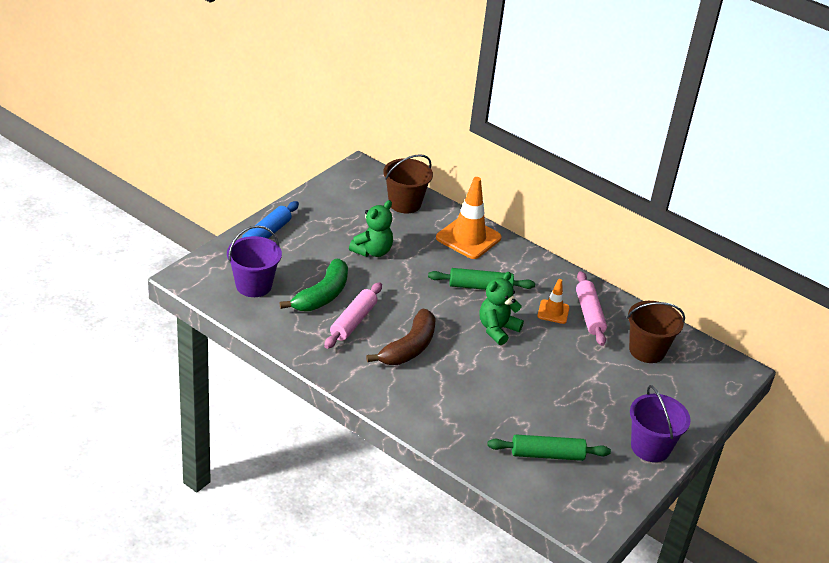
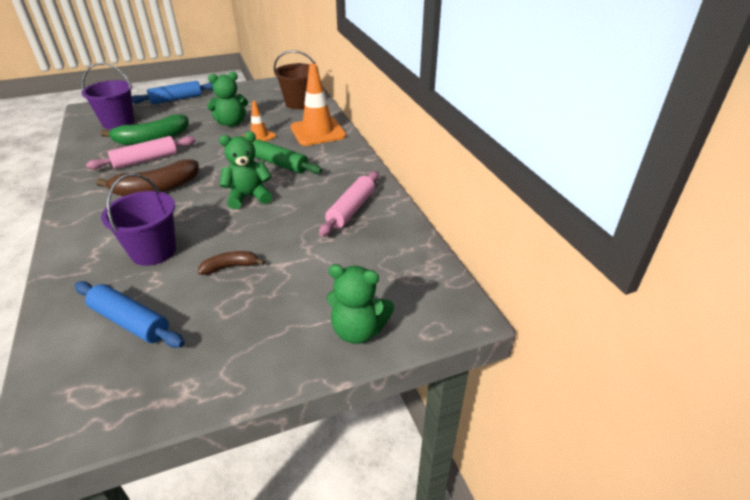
camera: 35 degrees right, 0 degrees up
green rolling pin [487,434,611,461] -> blue rolling pin [75,281,184,348]
orange traffic cone [537,279,570,324] -> orange traffic cone moved to [242,101,276,143]
brown bucket [627,301,685,363] -> none
purple bucket [630,385,691,462] -> purple bucket moved to [101,173,176,266]
none -> brown banana [198,251,265,275]
none -> green teddy bear [327,264,394,344]

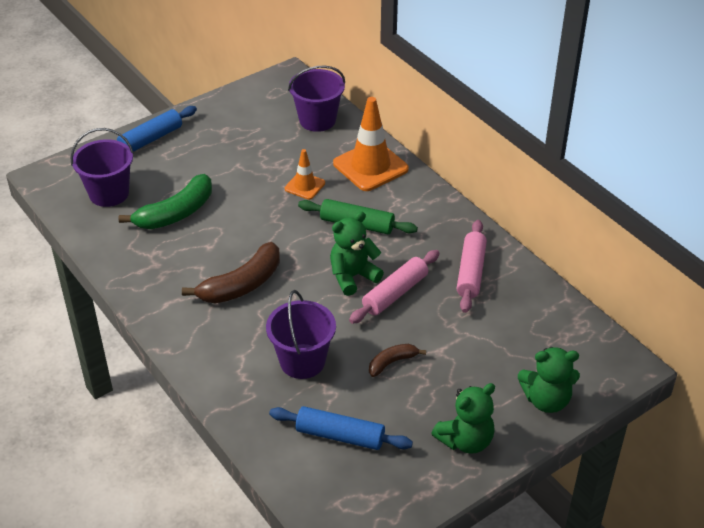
camera: 15 degrees left, 5 degrees up
pink rolling pin [86,136,196,169] -> pink rolling pin moved to [349,250,439,324]
green teddy bear [207,71,248,127] -> green teddy bear moved to [431,383,495,454]
brown bucket [274,50,319,109] -> purple bucket [288,66,345,132]

